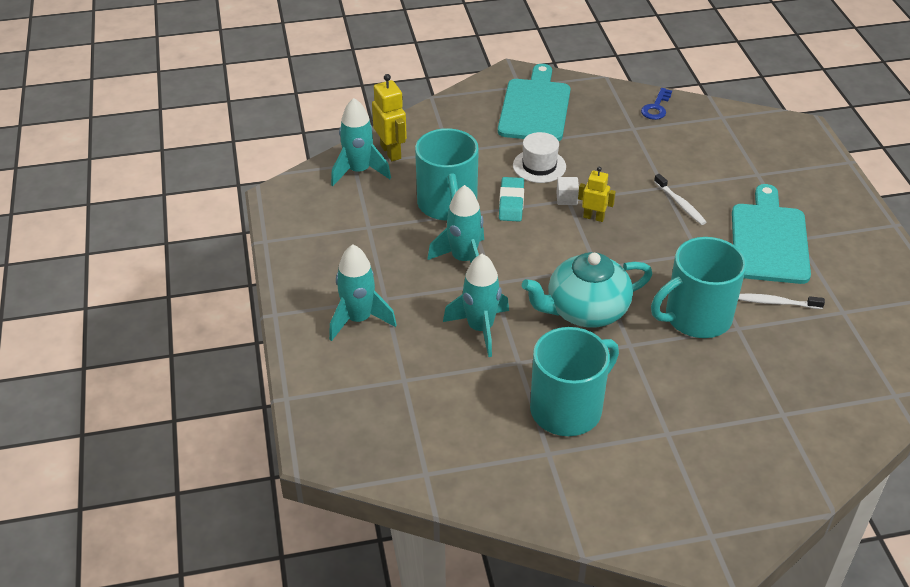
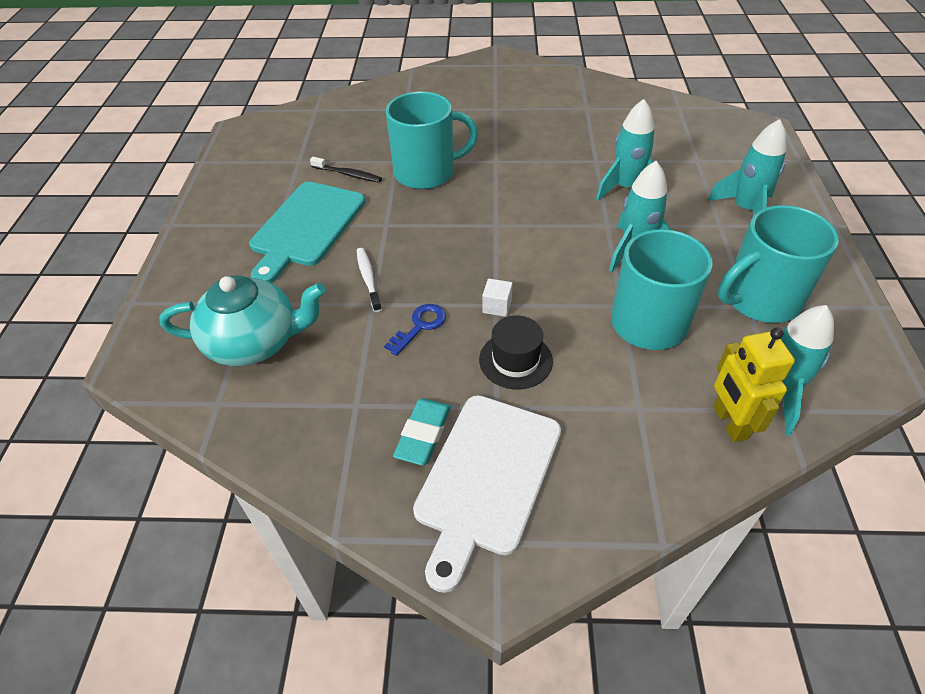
camera: 165 degrees left, 5 degrees up
turquoise cutting board [498,64,570,141] -> white cutting board [413,395,561,593]
turquoise eraser [499,177,524,222] -> turquoise eraser moved to [393,398,451,465]
white hat [513,132,566,183] -> black hat [479,316,553,389]
turquoise teapot [522,252,653,328] -> turquoise teapot moved to [159,276,326,366]
turquoise mug [530,327,619,436] -> turquoise mug moved to [718,205,839,323]
yellow robot [578,167,616,222] -> none
blue key [641,88,672,120] -> blue key moved to [384,304,446,356]
white toothbrush [738,294,825,309] -> black toothbrush [310,157,382,182]

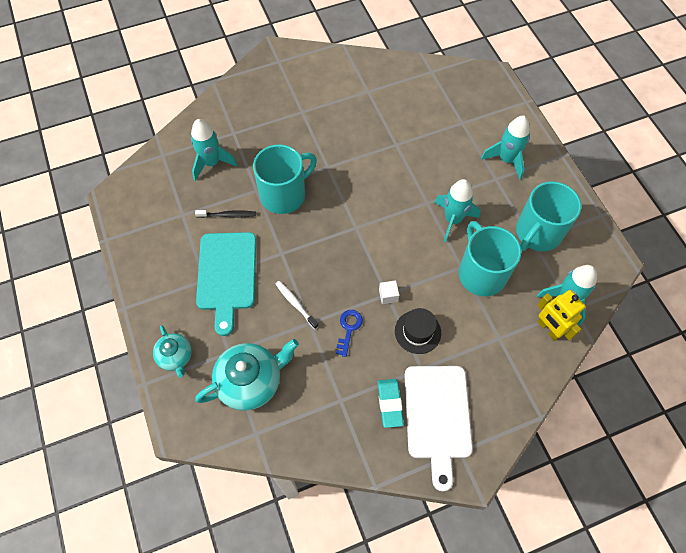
camera: 25 degrees left, 15 degrees up
turquoise rocket [596,99,654,200] -> turquoise rocket moved to [191,119,237,181]
none -> turquoise teapot [153,325,192,378]

